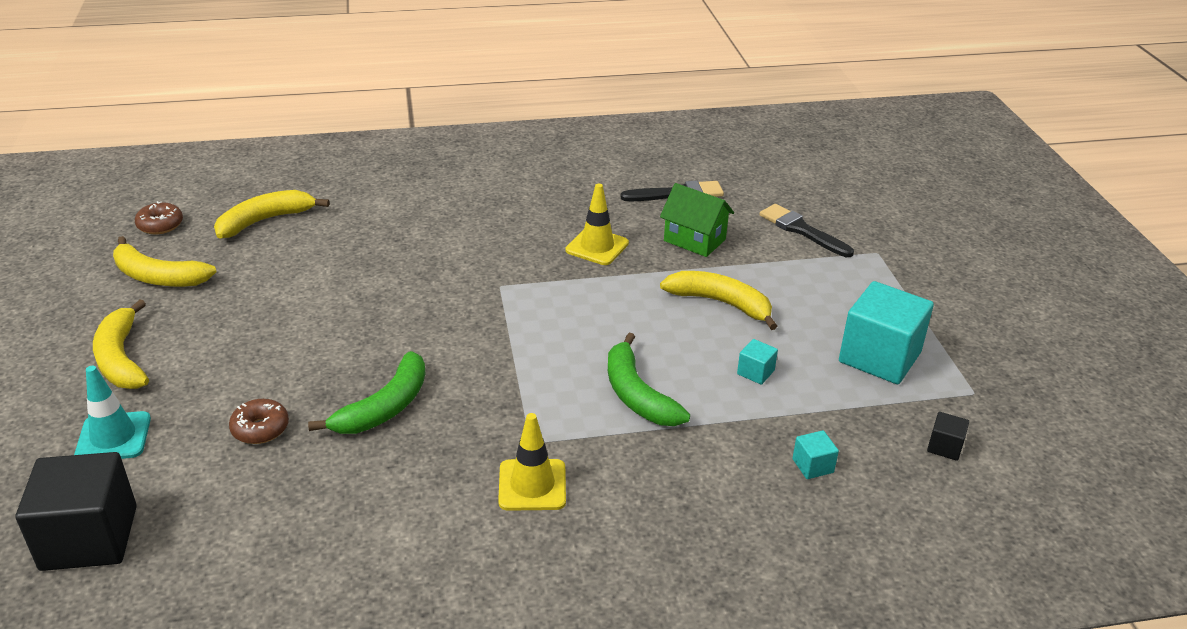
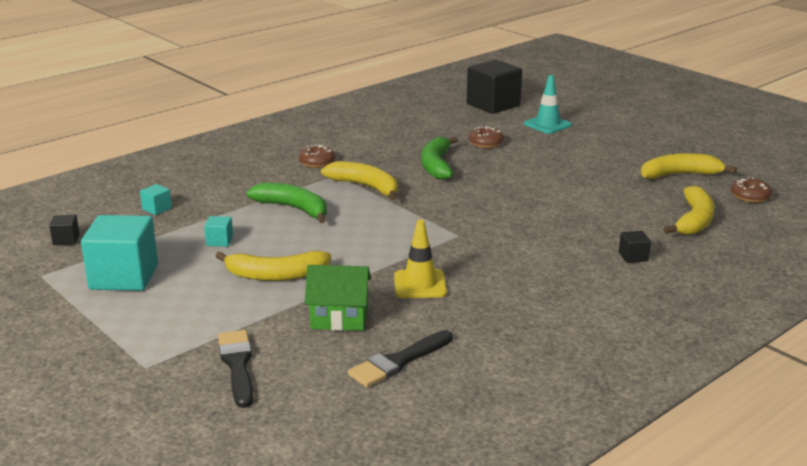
camera: 150 degrees right, 10 degrees down
yellow banana [93,299,149,389] -> yellow banana moved to [321,161,398,200]
yellow traffic cone [498,413,566,511] -> brown donut [299,145,335,168]
black brush [759,204,854,257] -> black brush turned 120 degrees counterclockwise [218,330,253,408]
none -> black cube [619,231,651,263]

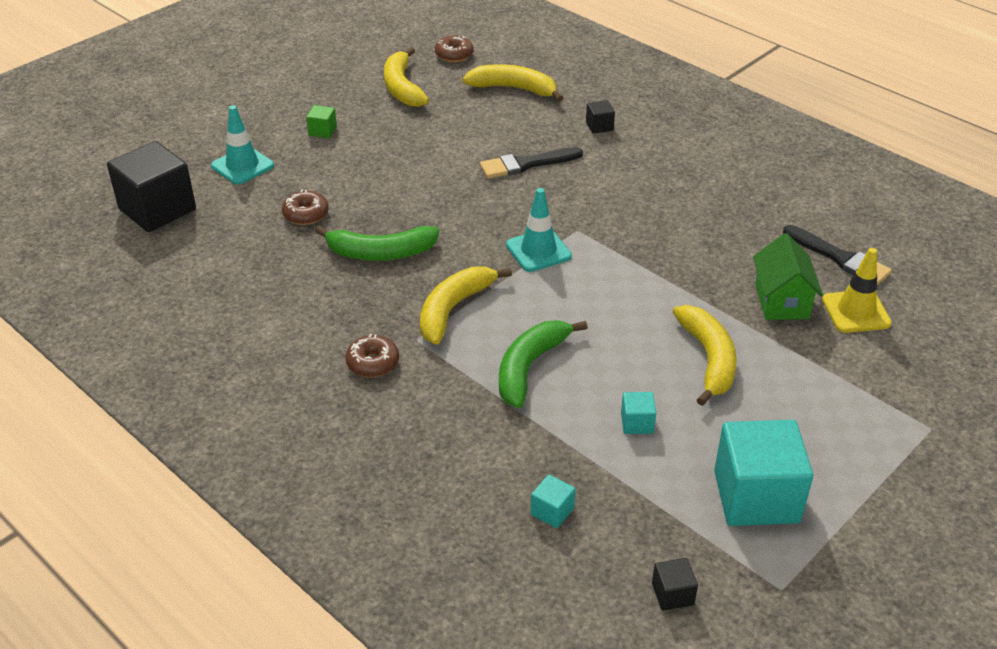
camera: 95 degrees left, 15 degrees up
black brush [218,330,253,408] -> black brush moved to [480,147,583,179]
yellow traffic cone [394,219,447,298] -> yellow traffic cone moved to [822,248,892,333]
none -> green cube [306,105,337,138]
none -> turquoise traffic cone [506,188,572,272]

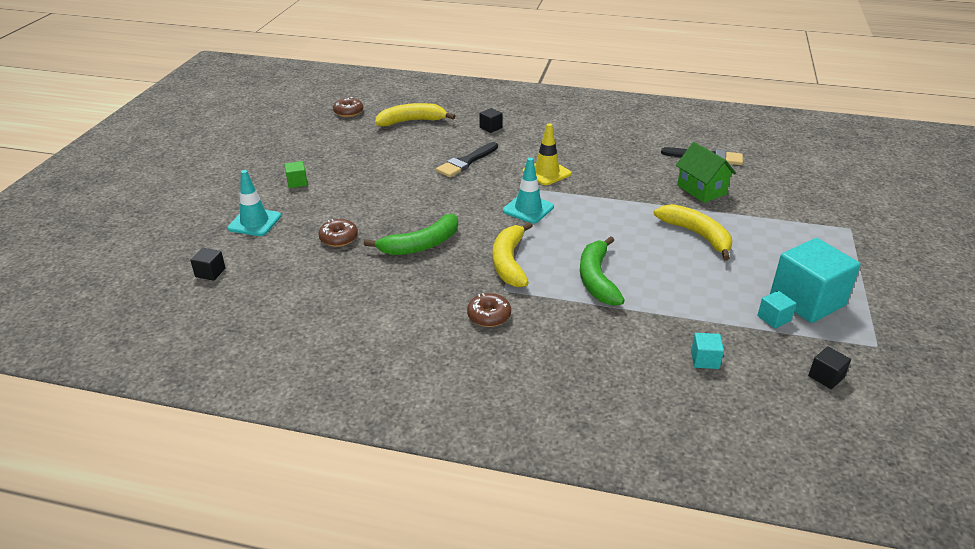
camera: 30 degrees left, 5 degrees down
black cube [107,141,196,232] -> black cube [190,248,226,281], size x0.43
yellow banana [384,47,429,107] -> none
turquoise cube [621,392,656,434] -> turquoise cube moved to [757,291,796,329]
yellow traffic cone [822,248,892,333] -> yellow traffic cone moved to [523,123,571,185]

